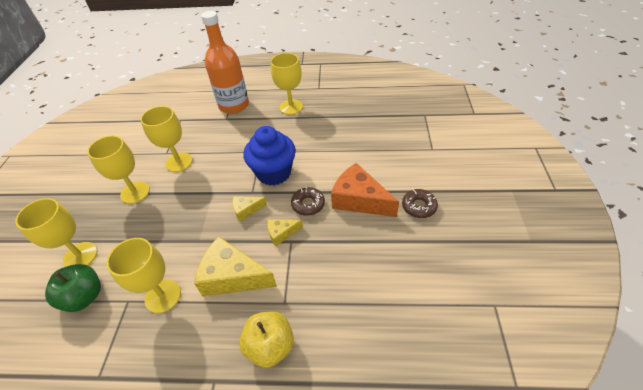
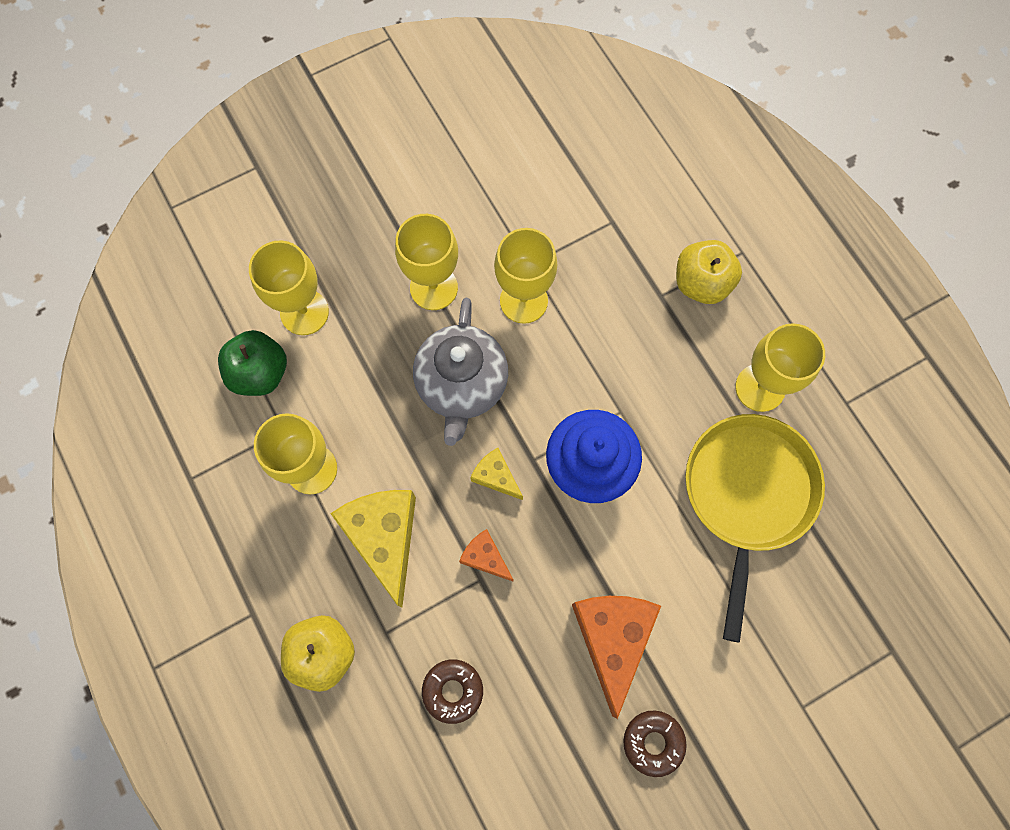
camera: 55 degrees right, 25 degrees up
orange bottle [201,11,249,114] -> yellow apple [676,240,742,304]
yellow cheese [267,219,303,246] -> orange cheese [459,529,514,582]
brown donut [291,187,325,216] -> brown donut moved to [422,659,483,724]
none -> grey teapot [413,298,508,446]
none -> yellow pan [685,414,825,643]

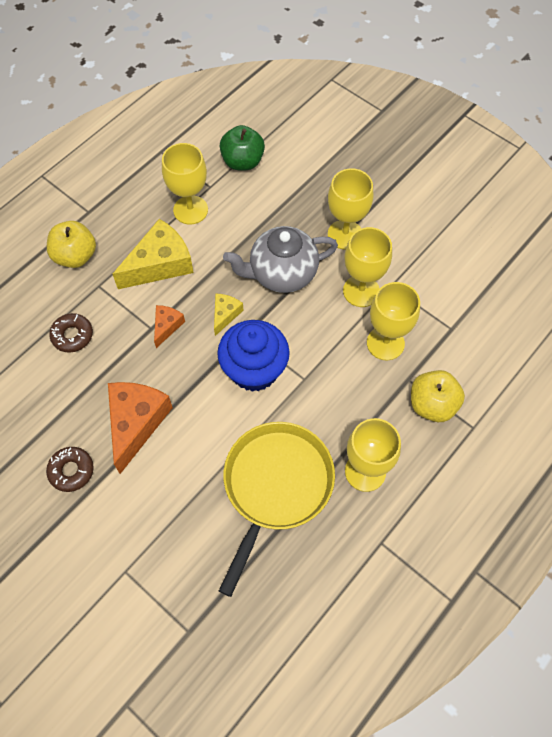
camera: 70 degrees right, 10 degrees down
yellow goblet [249,240,329,335] -> yellow goblet moved to [367,282,420,360]
orange cheese [572,596,661,719] -> orange cheese turned 60 degrees counterclockwise [108,382,173,474]
yellow pan [685,414,825,643] -> yellow pan turned 60 degrees counterclockwise [219,422,335,597]

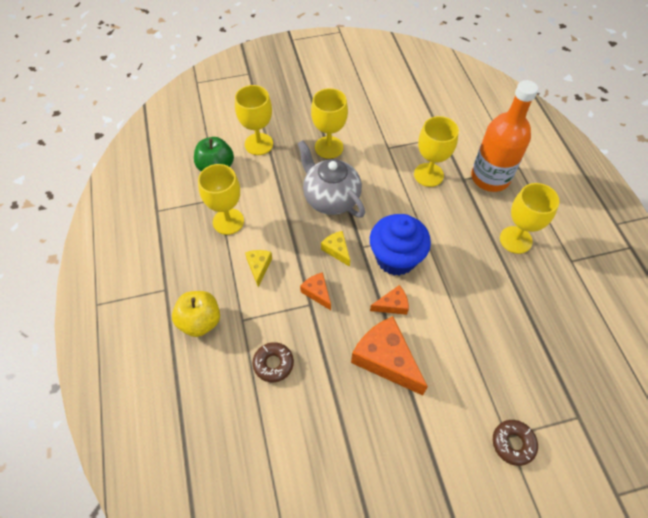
camera: 55 degrees left, 5 degrees down
brown donut [46,447,94,492] -> brown donut moved to [493,420,538,466]
yellow cheese [113,219,194,289] -> yellow cheese [245,250,272,287], size x0.51
yellow pan [219,422,335,597] -> none
grey teapot [223,226,338,293] -> grey teapot turned 120 degrees clockwise [297,140,365,217]
yellow goblet [343,227,392,307] -> yellow goblet moved to [235,85,273,155]
yellow apple [411,370,465,422] -> orange bottle [471,80,538,192]
none -> orange cheese [370,285,409,315]

